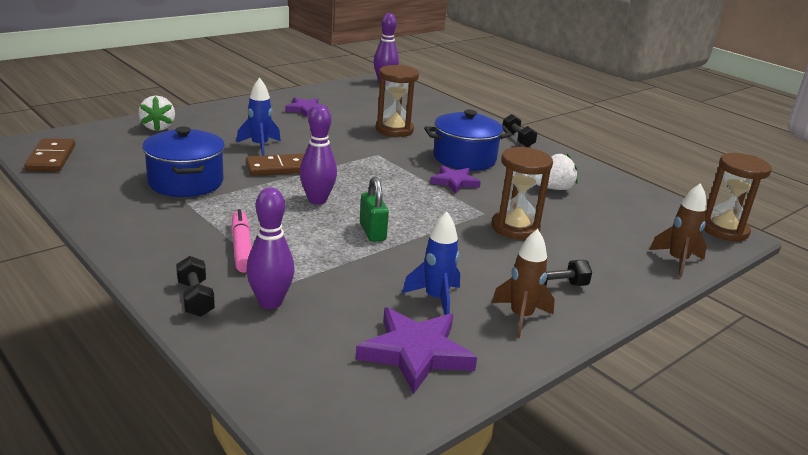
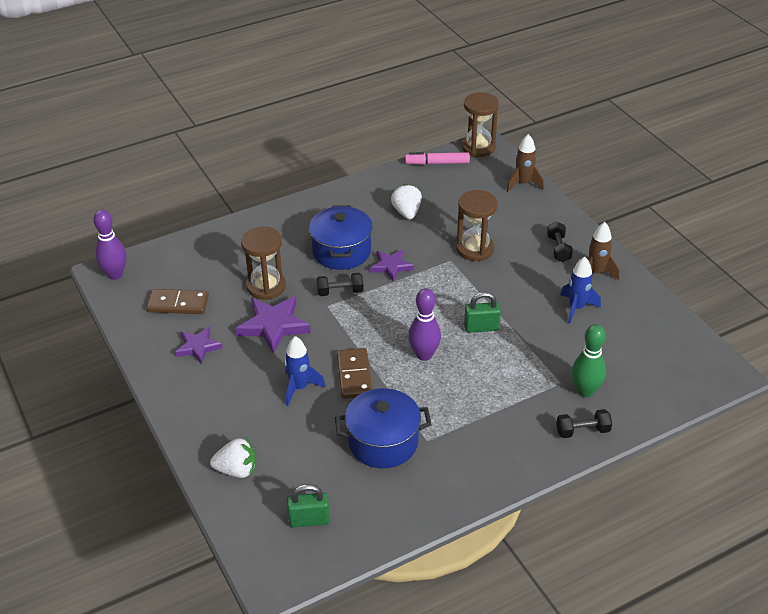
camera: 75 degrees left, 15 degrees up
brown domino [24,138,75,172] -> brown domino moved to [147,289,209,314]
pink marker [231,209,252,273] -> pink marker moved to [405,152,470,165]
purple bowling pin [246,187,295,309] -> green bowling pin [572,324,606,397]
purple star [355,308,477,394] -> purple star moved to [235,296,311,353]
black dumbbell [503,114,537,147] -> black dumbbell moved to [317,273,364,296]
none -> green padlock [287,484,330,528]

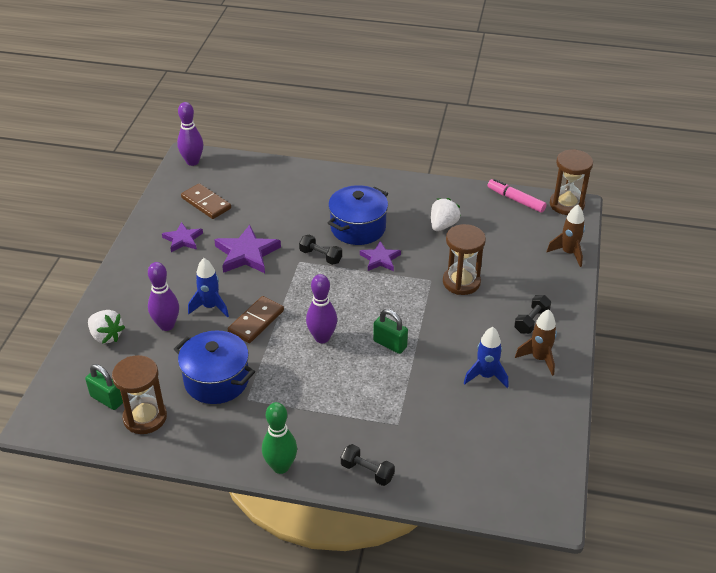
camera: 40 degrees right, 0 degrees up
brown hourglass [241,226,286,300] -> brown hourglass moved to [112,355,167,434]
green bowling pin [572,324,606,397] -> green bowling pin moved to [262,402,297,474]
none -> purple bowling pin [148,262,179,331]

